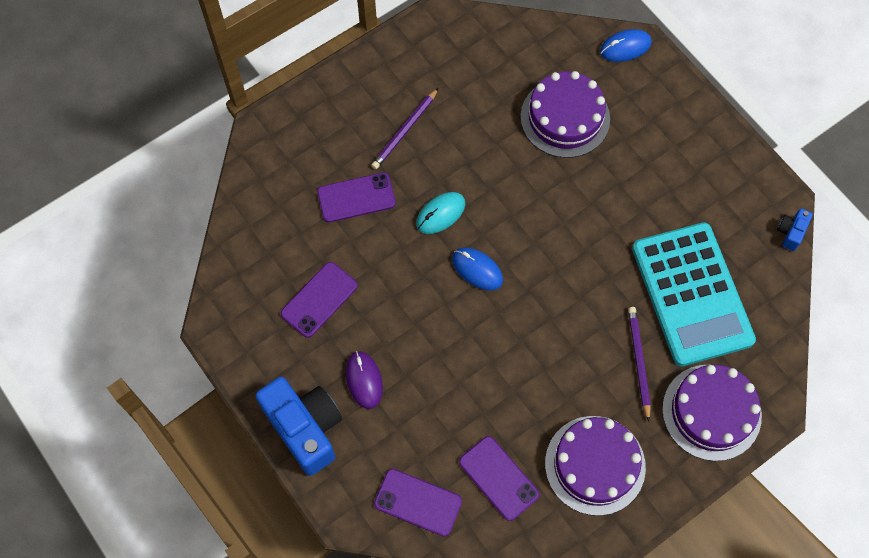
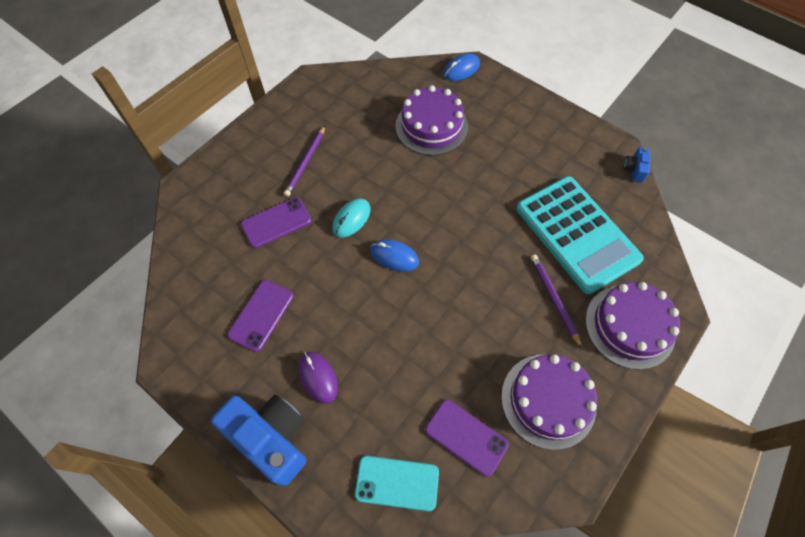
camera: 15 degrees left, 5 degrees down
purple phone [374,469,462,536] -> turquoise phone [355,456,439,511]

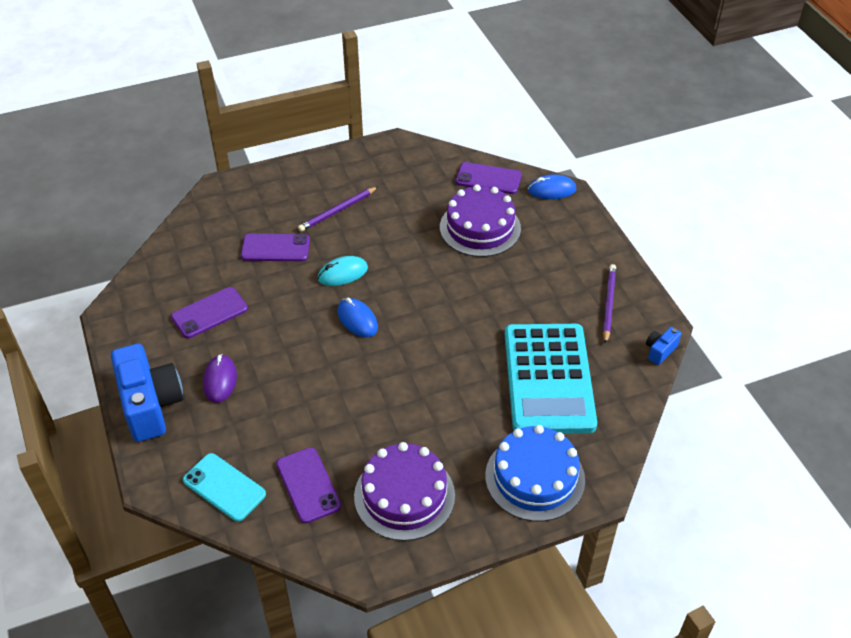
camera: 30 degrees right, 15 degrees down
purple pencil [531,254,582,348] -> purple pencil moved to [603,264,616,344]
purple cake [585,282,680,370] -> blue cake [485,425,585,522]
none -> purple phone [456,162,522,194]

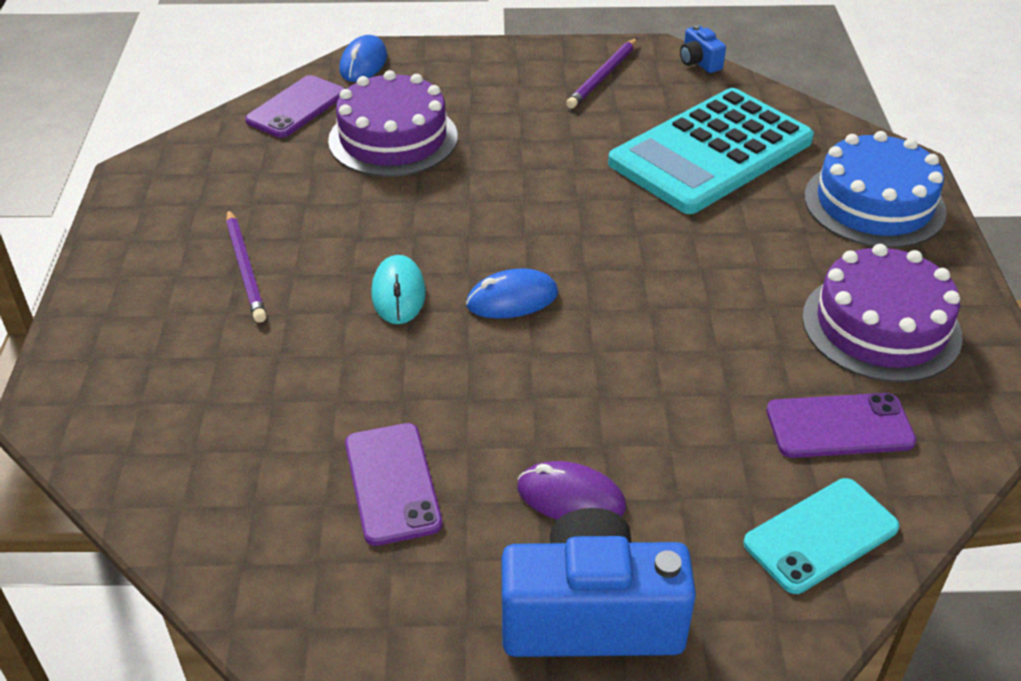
camera: 70 degrees left, 5 degrees down
purple phone [241,234,310,261] -> none
turquoise calculator [505,324,597,433] -> turquoise calculator turned 120 degrees clockwise [608,88,814,214]
purple pencil [603,264,616,344] -> purple pencil turned 90 degrees counterclockwise [566,38,637,109]

